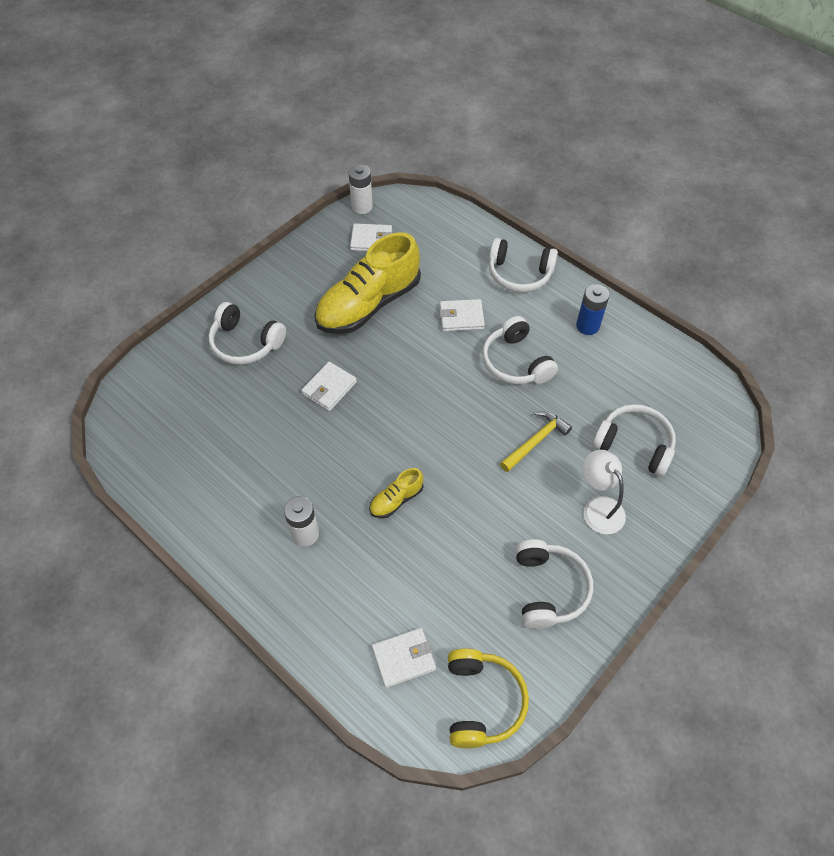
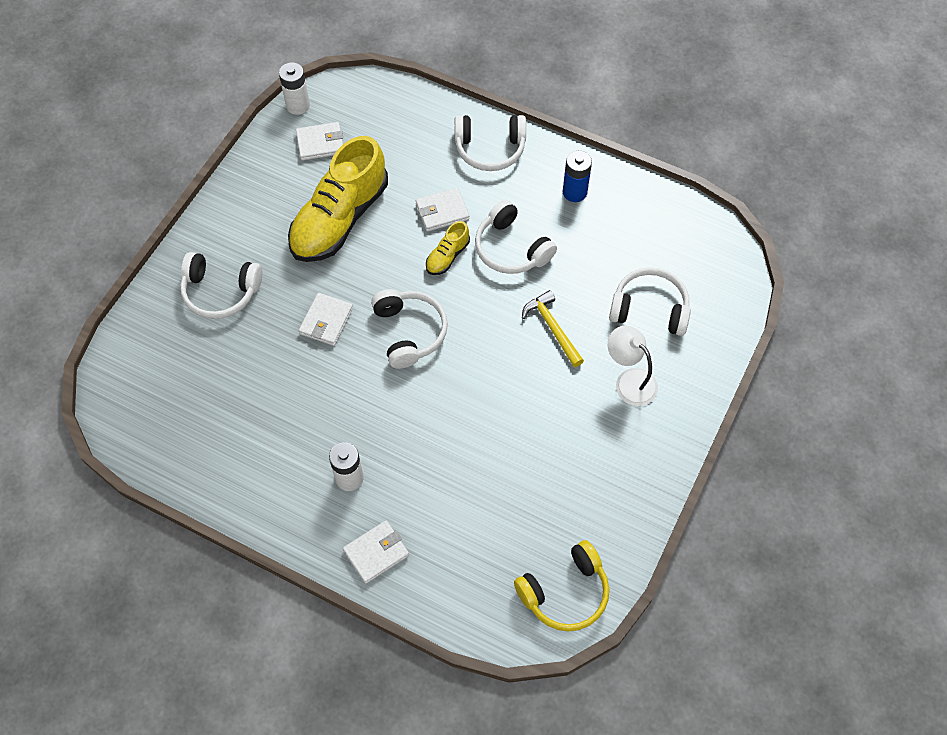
camera: 15 degrees left, 5 degrees up
yellow shoe [369,468,424,518] -> yellow shoe moved to [426,221,470,275]
white wallet [372,628,436,688] -> white wallet moved to [343,520,409,584]
yellow headphones [448,648,529,748] -> yellow headphones turned 75 degrees clockwise [514,540,609,631]
yellow hammer [500,411,572,472] -> yellow hammer turned 60 degrees counterclockwise [522,290,584,367]
white headphones [515,539,593,629] -> white headphones moved to [371,289,448,369]

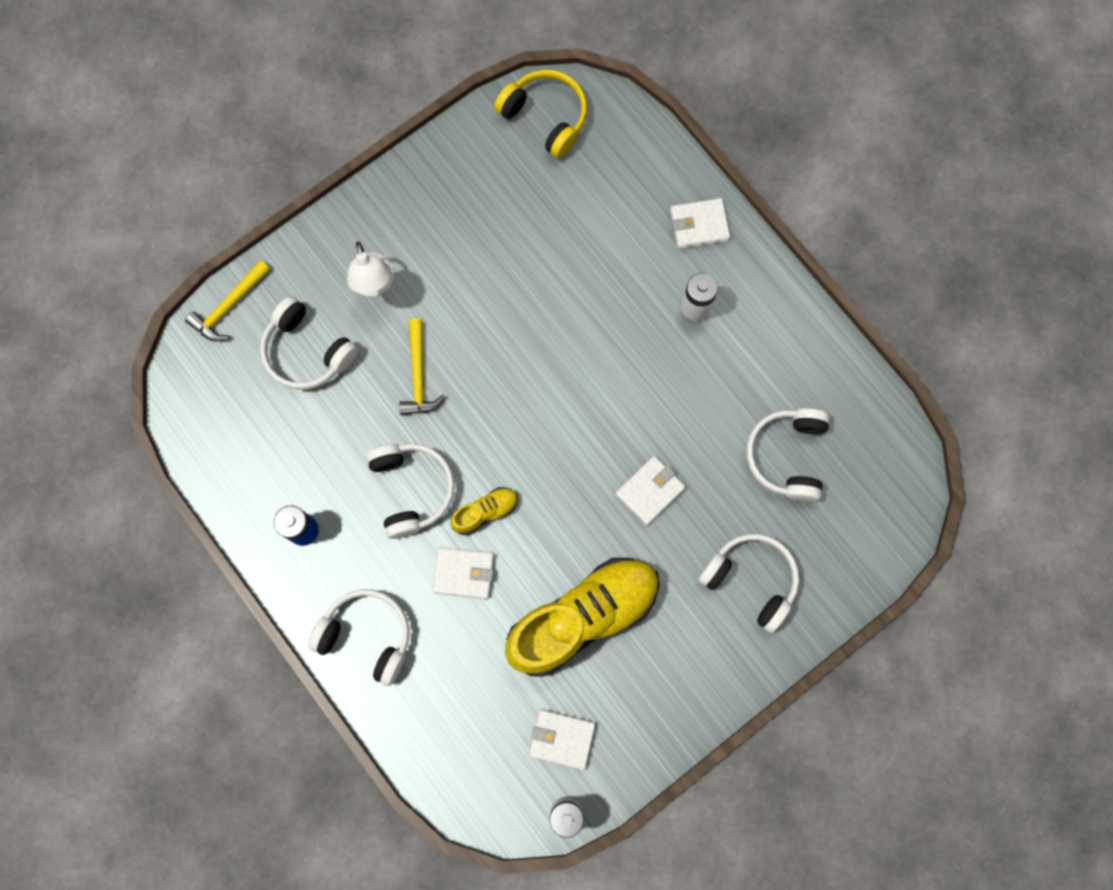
camera: 155 degrees left, 15 degrees up
white headphones [371,289,448,369] -> white headphones moved to [746,408,830,502]
yellow headphones [514,540,609,631] -> yellow headphones turned 45 degrees clockwise [494,70,587,158]
none -> yellow hammer [185,260,270,341]

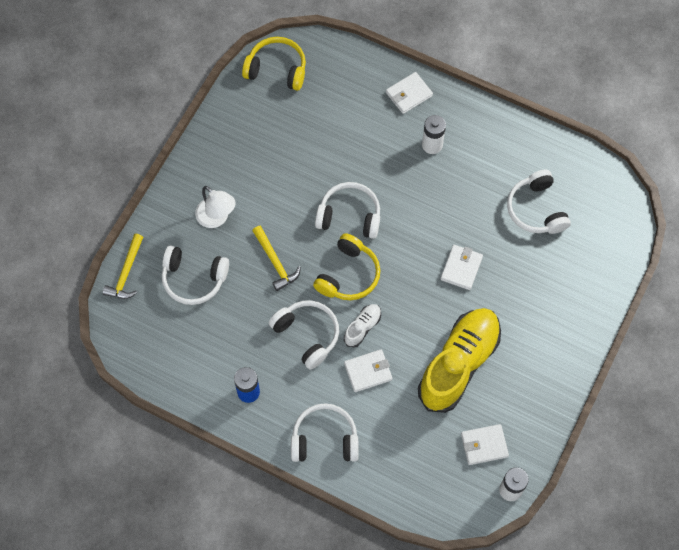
camera: 25 degrees left, 10 degrees down
yellow shoe [450,487,518,535] -> white shoe [344,304,381,348]
white headphones [698,534,799,633] -> white headphones moved to [315,182,380,239]
none -> yellow headphones [313,233,380,300]

